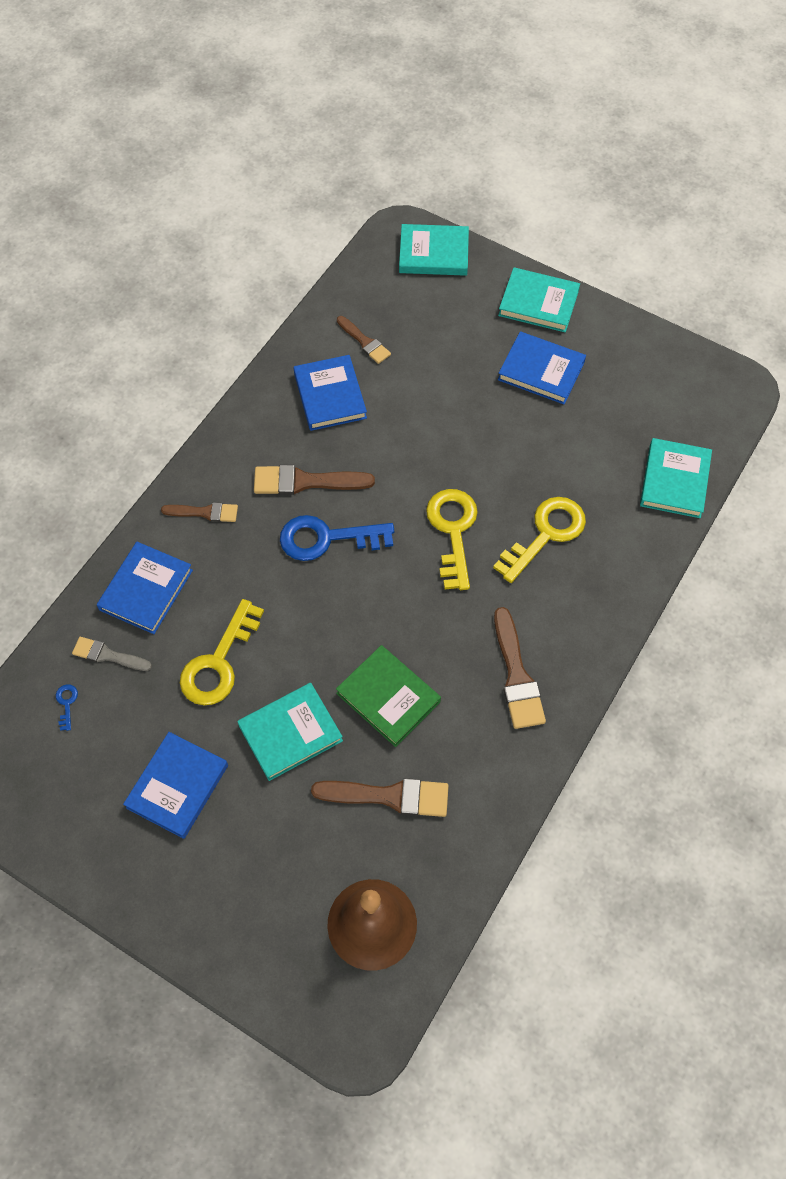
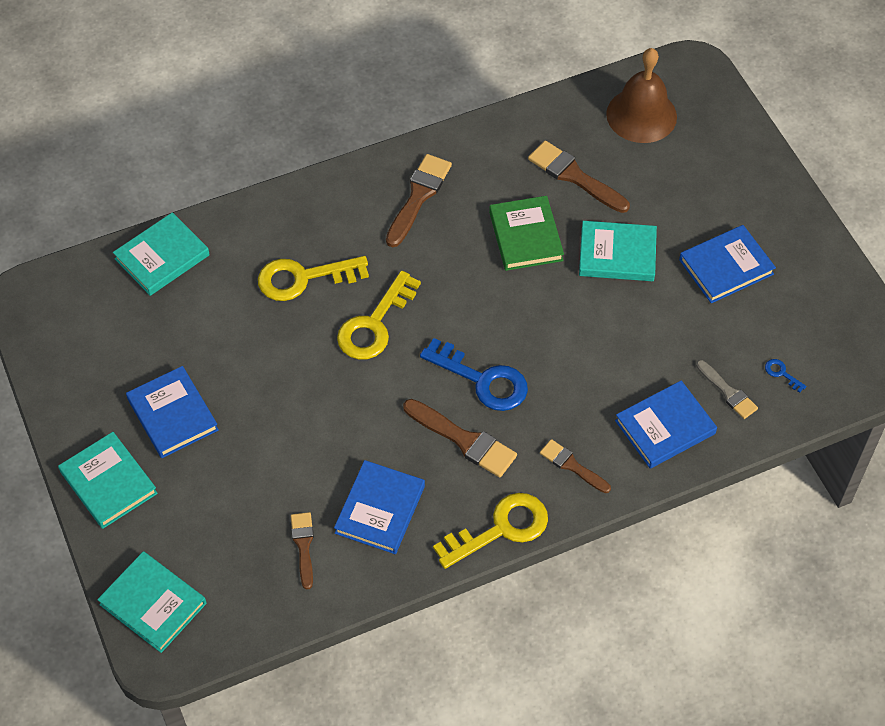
camera: 145 degrees left, 5 degrees down
blue key [56,685,78,731] -> blue key turned 105 degrees clockwise [765,359,807,393]
yellow key [180,599,264,705] -> yellow key moved to [433,493,548,569]

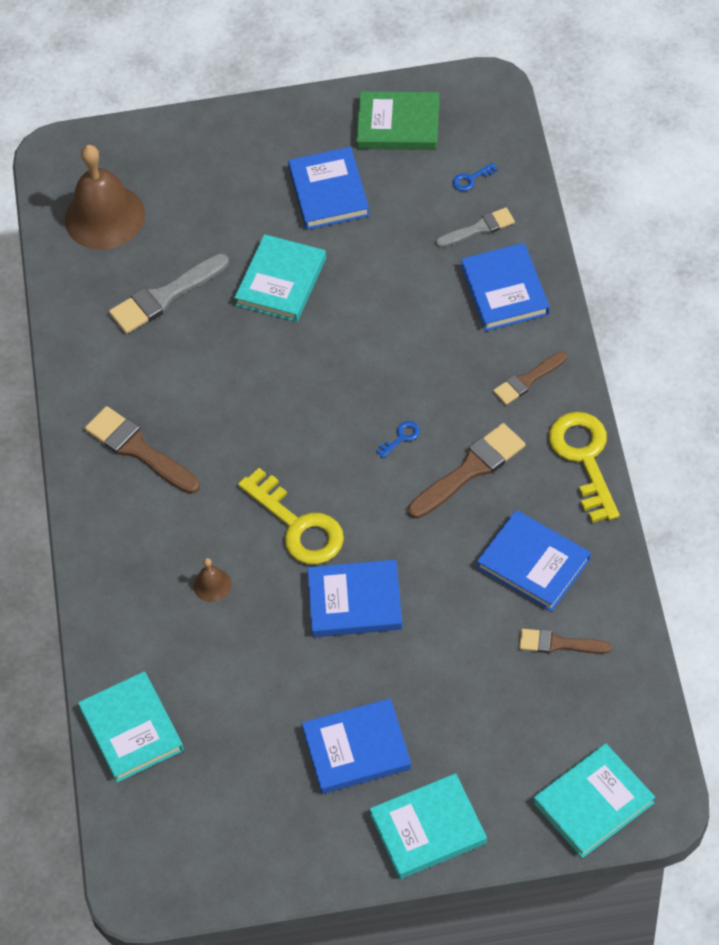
camera: 70 degrees left, 0 degrees up
yellow key [258,256,369,301] -> brown bell [194,558,232,602]
blue key [420,338,528,411] -> blue key [376,421,420,458], size x0.40
green book [489,196,564,271] -> green book moved to [356,91,439,150]
brown brush [528,140,630,213] -> grey brush [109,254,229,334]
none -> blue book [307,560,403,637]

